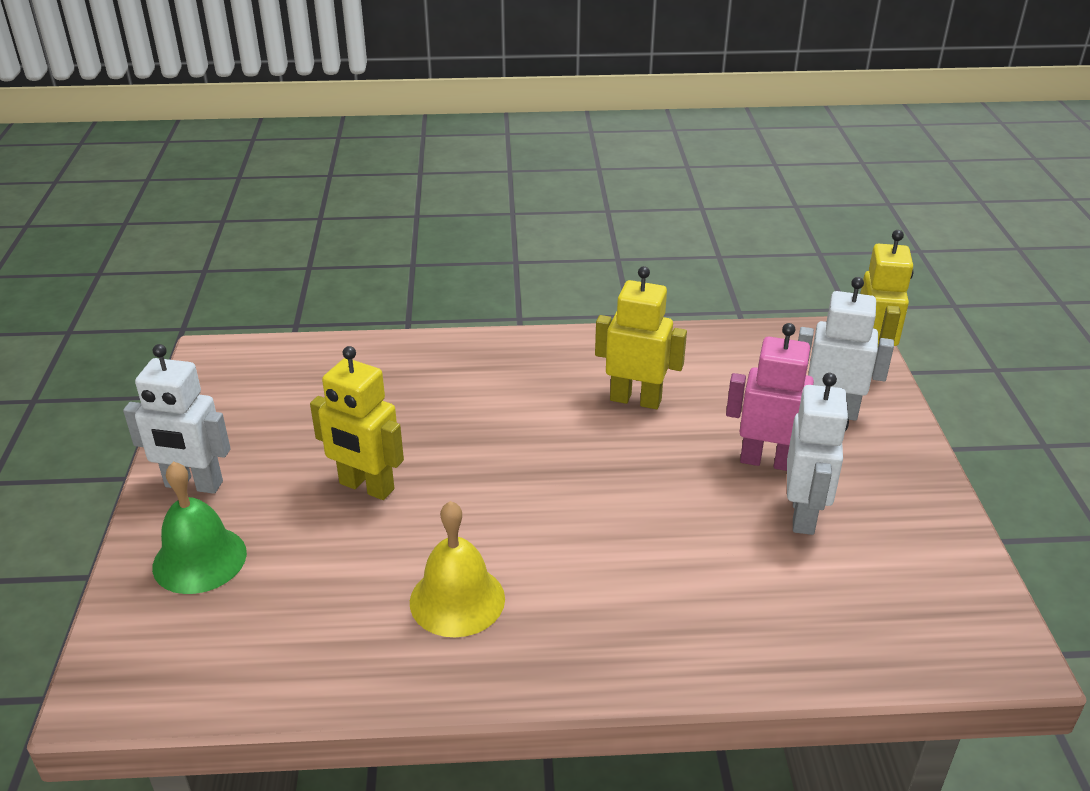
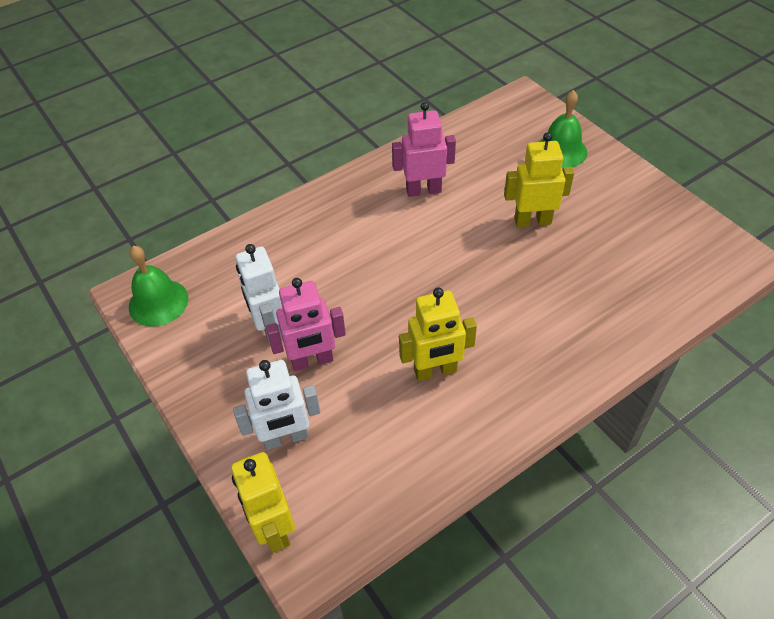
camera: 150 degrees right, 15 degrees up
white robot [123,344,231,494] -> none
yellow bell [410,501,505,637] -> pink robot [392,102,456,197]
none -> green bell [129,246,188,326]

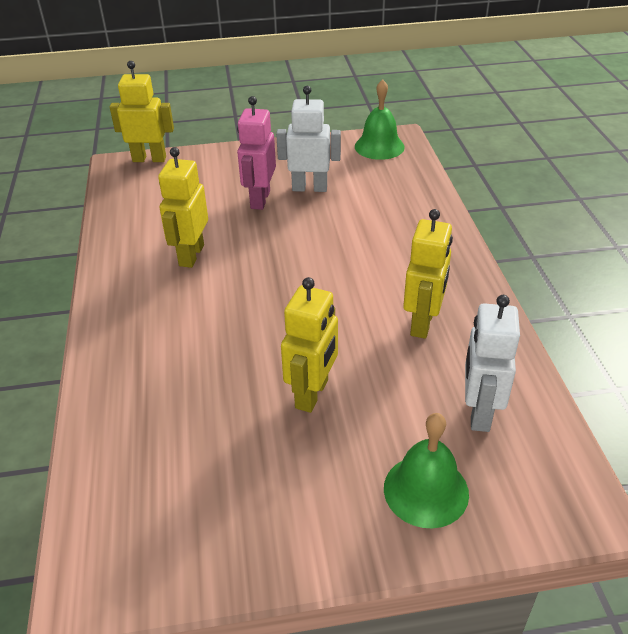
camera: 115 degrees right, 10 degrees down
white robot [233,360,320,450] -> white robot moved to [465,295,520,432]
pink robot [392,102,456,197] -> yellow robot [403,209,453,339]

